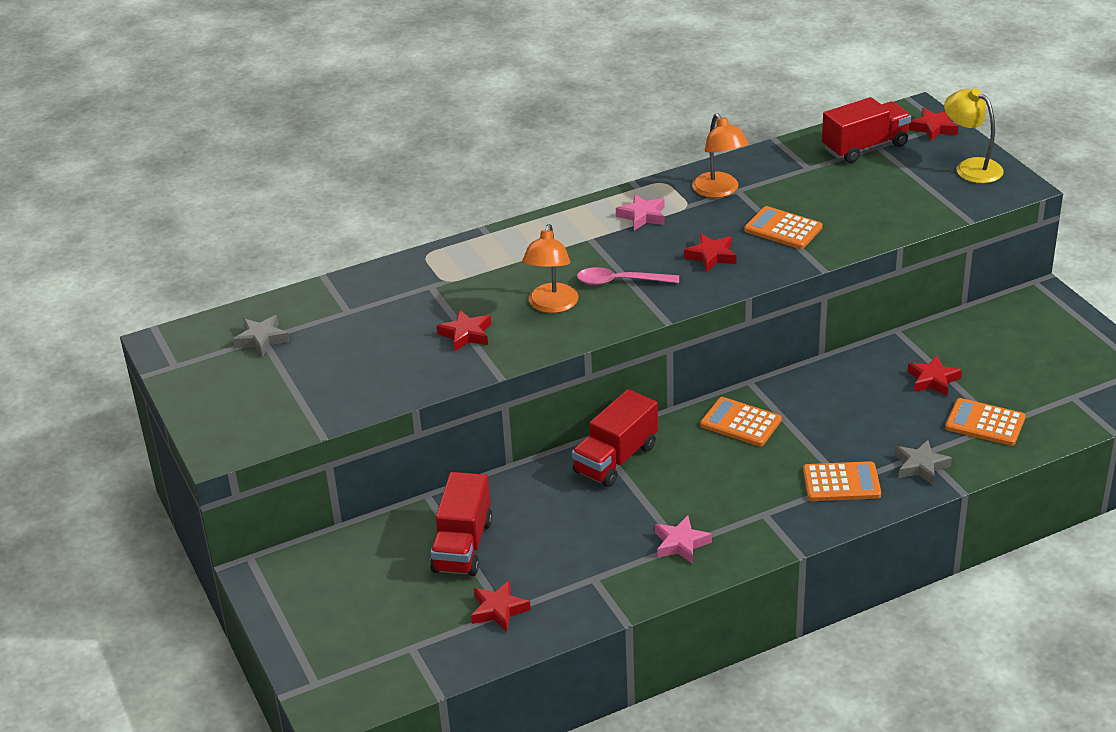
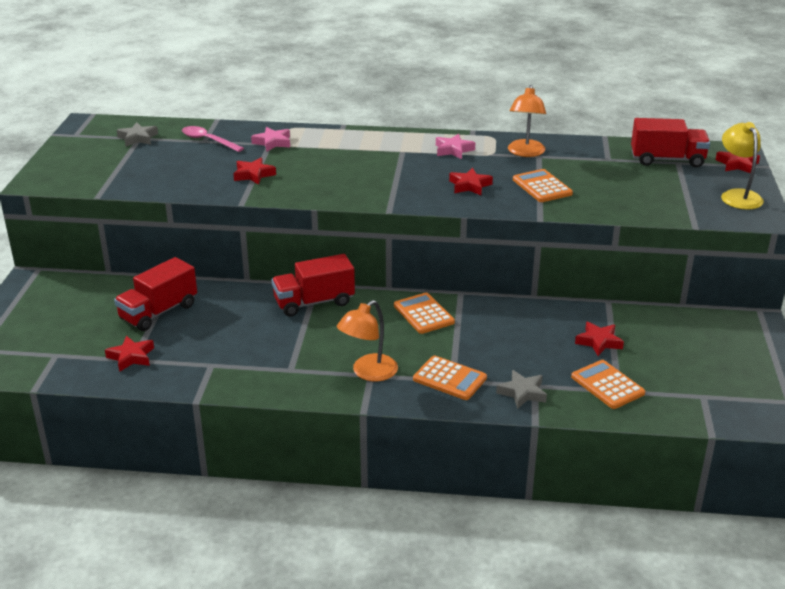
camera: 30 degrees right, 5 degrees down
orange lamp [522,224,578,313] -> orange lamp moved to [337,300,398,382]
pink spoon [577,267,679,285] -> pink spoon moved to [182,126,244,152]
pink star [655,516,712,564] -> pink star moved to [251,127,290,152]

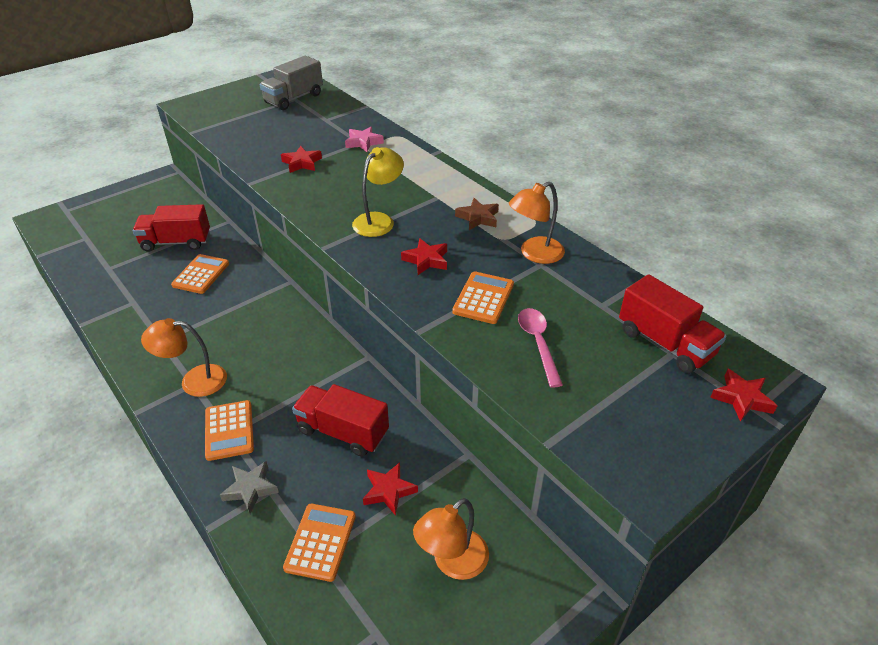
camera: 45 degrees right, 10 degrees up
red star [105,336,154,372] -> none
grey star [117,122,158,146] -> grey truck [259,56,323,110]
pink spoon [182,126,244,152] -> pink spoon moved to [518,308,563,388]
red truck [272,254,355,317] -> red truck moved to [292,384,389,457]
orange calculator [394,293,455,334] -> orange calculator moved to [171,254,229,294]
pink star [436,134,475,159] -> brown star [455,198,499,230]
yellow lamp [721,122,764,209] -> yellow lamp moved to [352,147,404,237]
none -> orange lamp [413,498,489,580]

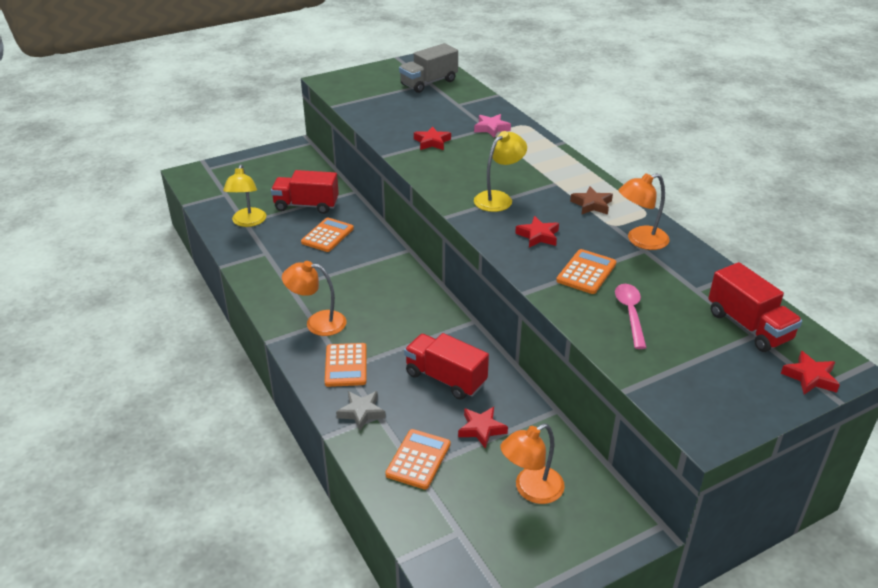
camera: 10 degrees right, 5 degrees down
none -> yellow lamp [223,164,266,227]

